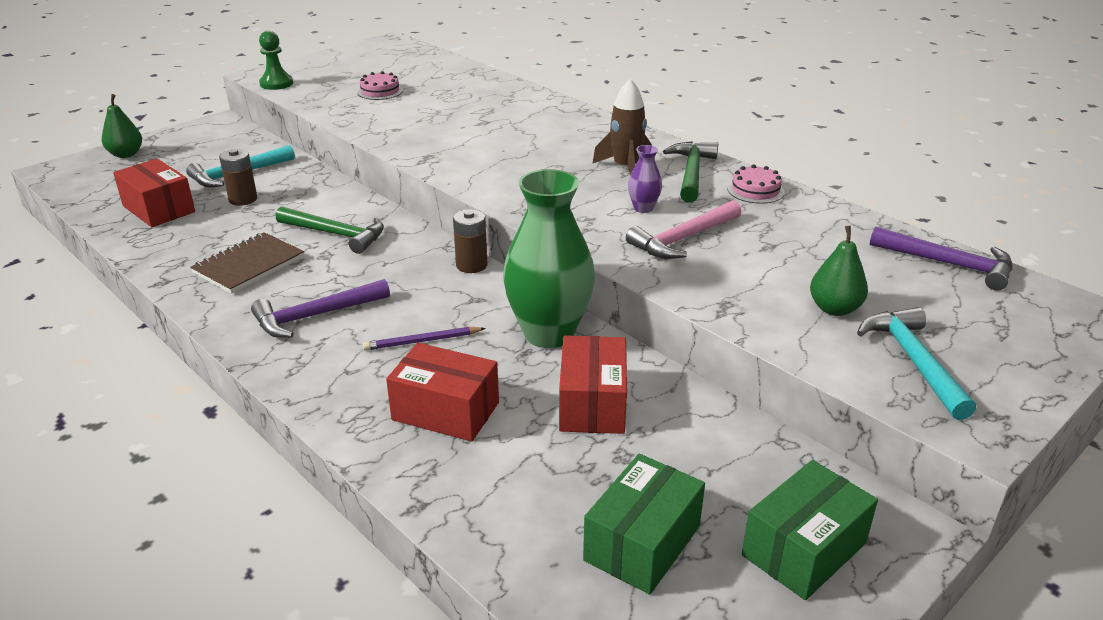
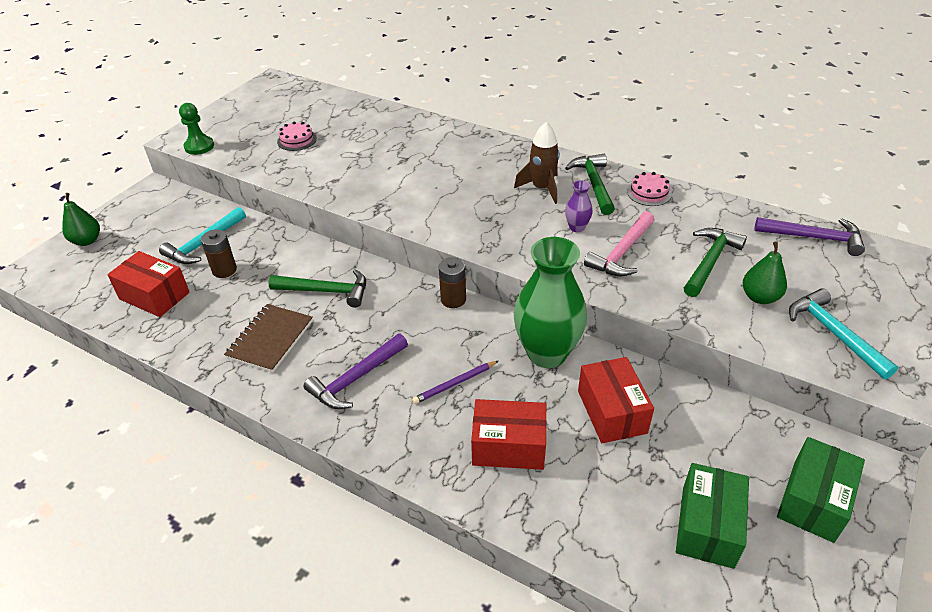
camera: 15 degrees left, 10 degrees up
none -> green hammer [684,228,747,297]

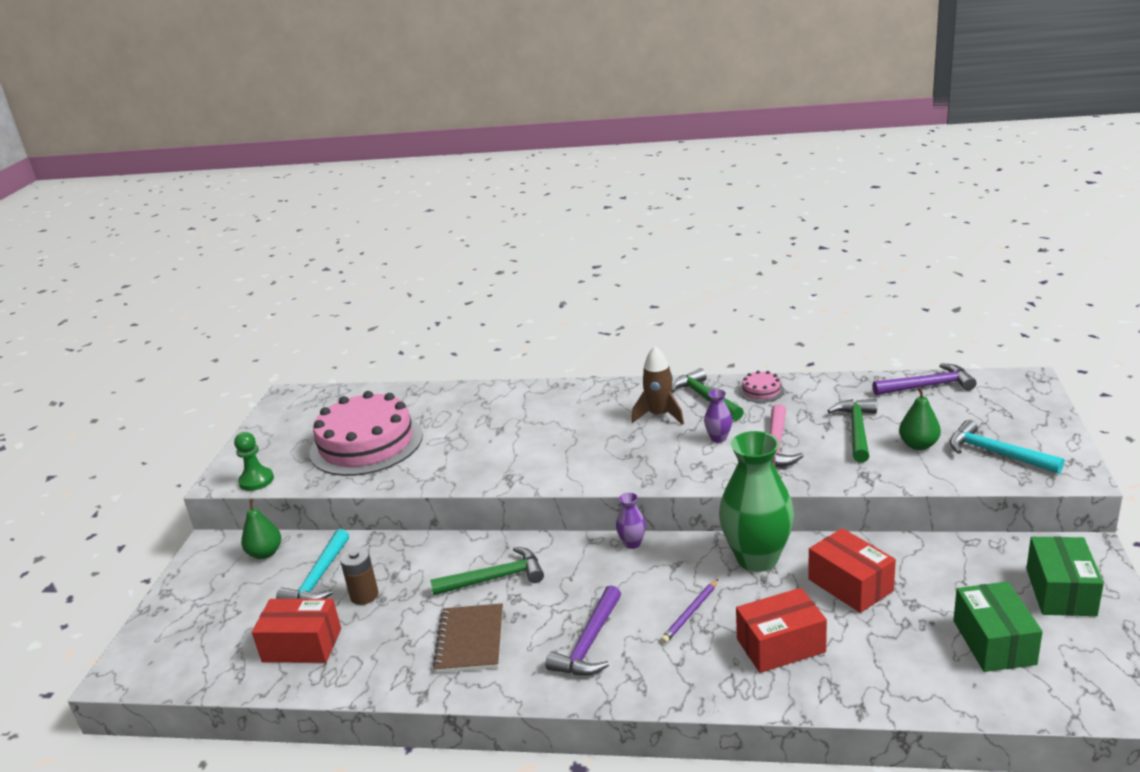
camera: 20 degrees left, 15 degrees down
green pear [62,193,100,246] -> green pear moved to [241,499,281,559]
pink cake [277,121,317,151] -> pink cake [310,391,423,476], size x2.50
brown battery [439,257,466,308] -> purple vase [616,492,646,549]

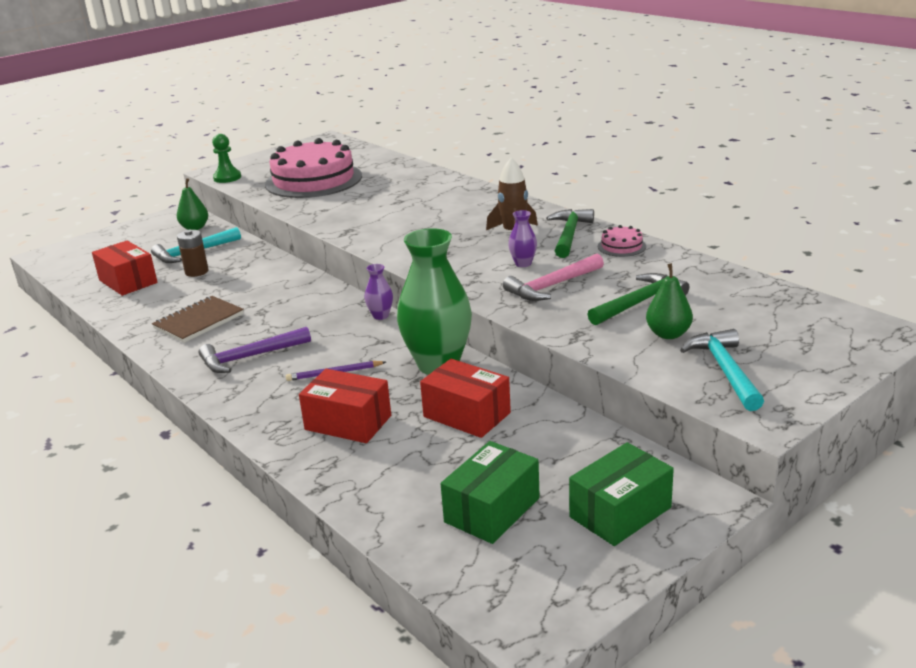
camera: 40 degrees right, 0 degrees up
green hammer [430,547,544,595] -> none
red box [808,528,896,613] -> red box turned 60 degrees counterclockwise [420,359,511,438]
purple hammer [872,363,977,395] -> none

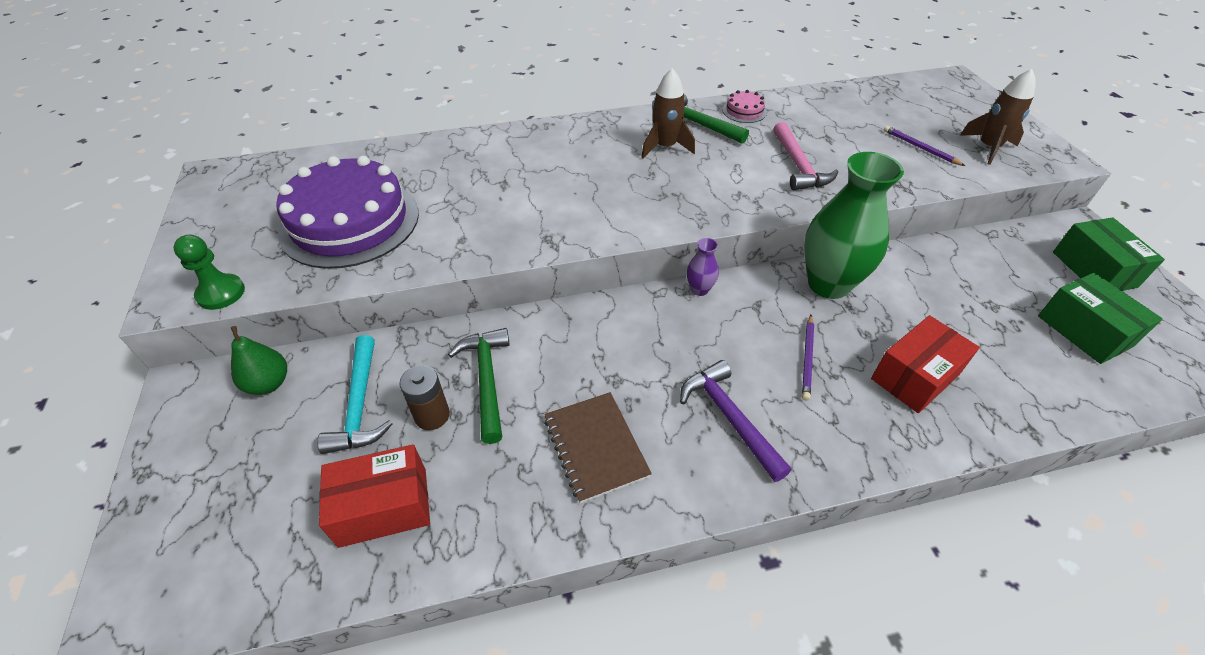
camera: 65 degrees left, 20 degrees up
purple hammer [199,327,311,373] -> purple hammer turned 150 degrees clockwise [680,360,792,482]
pink cake [265,138,362,198] -> purple cake [276,156,419,269]
red box [420,359,511,438] -> none
purple vase [508,210,537,267] -> none
green hammer [587,273,689,325] -> green hammer moved to [448,328,510,444]
green pear [646,263,693,339] -> purple pencil [884,126,965,166]
turquoise hammer [680,329,764,411] -> brown rocket [960,69,1036,165]

